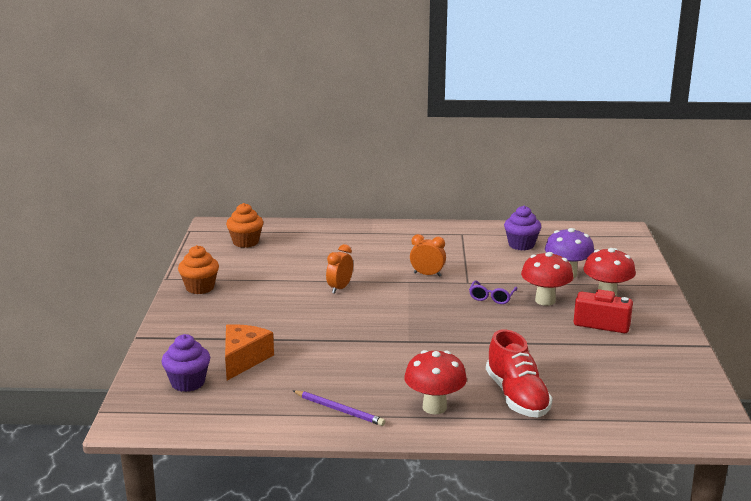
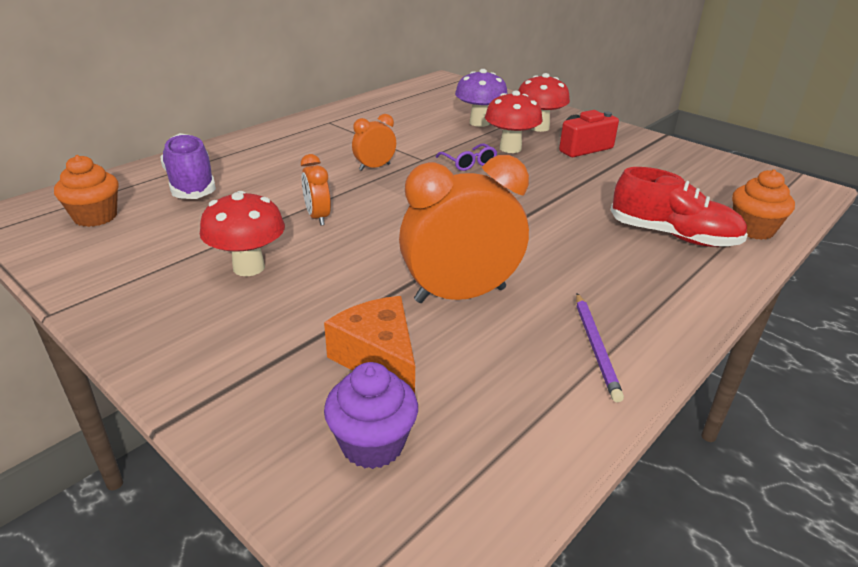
camera: 50 degrees left, 10 degrees up
orange cupcake [178,245,219,294] -> orange cupcake moved to [732,169,795,240]
purple pencil [293,390,385,426] -> purple pencil turned 105 degrees clockwise [576,293,624,402]
red mushroom [404,350,467,414] -> red mushroom moved to [200,191,285,276]
purple cupcake [504,206,541,251] -> none
none -> purple shoe [160,133,216,199]
none -> orange clock [399,155,529,303]

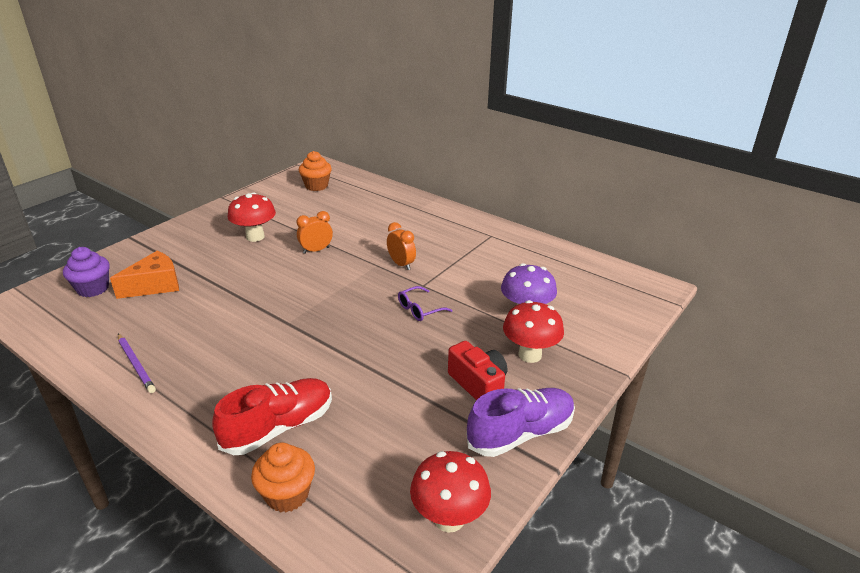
camera: 85 degrees right, 0 degrees up
purple shoe [160,133,216,199] -> purple shoe moved to [467,388,575,457]
orange clock [399,155,529,303] -> none
red mushroom [485,91,542,153] -> red mushroom moved to [410,451,491,533]
purple pencil [576,293,624,402] -> purple pencil turned 120 degrees counterclockwise [118,334,156,393]
red shoe [610,167,748,247] -> red shoe turned 150 degrees counterclockwise [212,378,332,455]

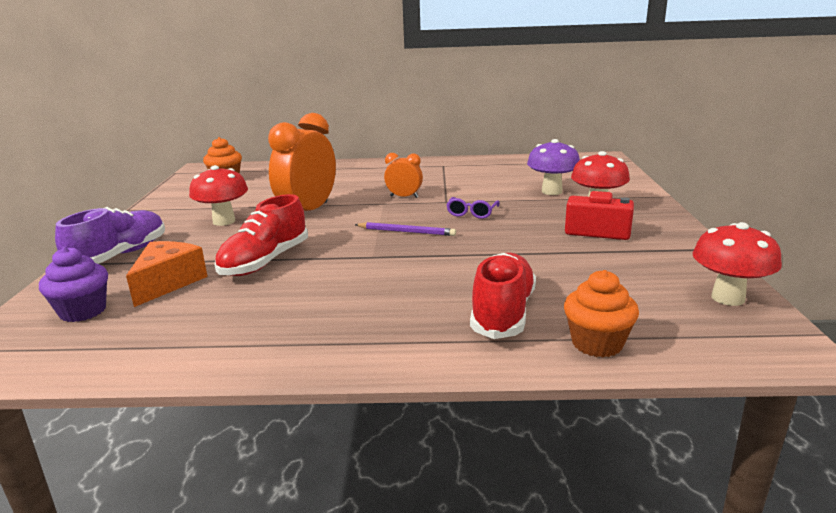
camera: 35 degrees left, 10 degrees down
purple pencil [118,334,156,393] -> purple pencil moved to [355,222,456,236]
orange clock [297,211,333,254] -> orange clock [268,113,336,211], size x1.98
purple shoe [467,388,575,457] -> purple shoe moved to [55,207,165,264]
none -> red shoe [215,194,308,276]

